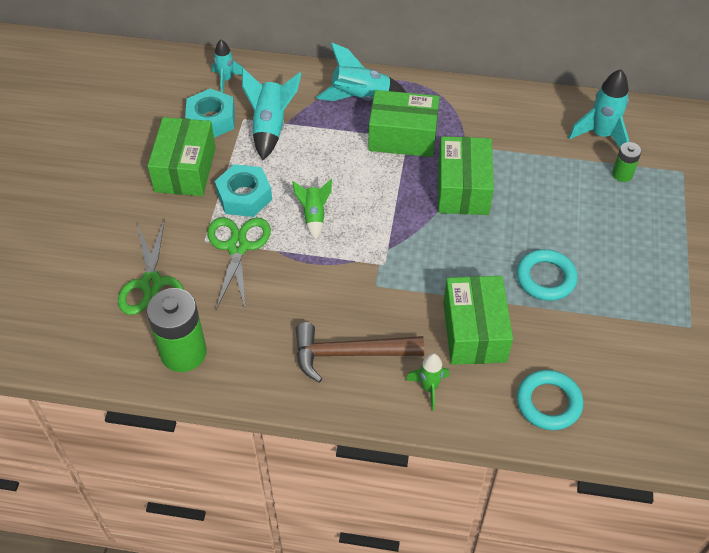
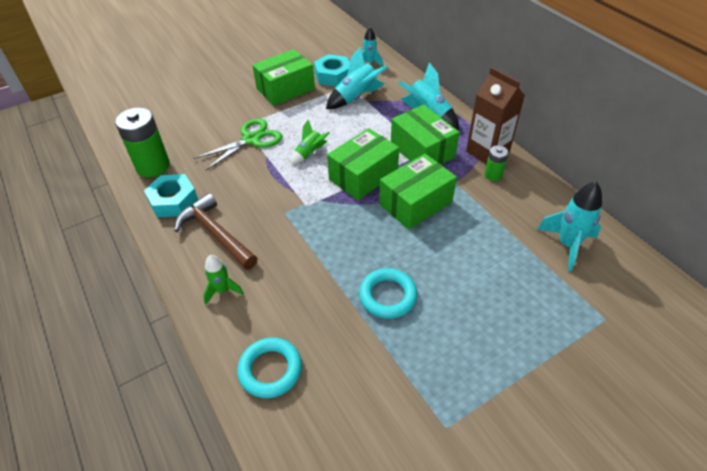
camera: 50 degrees right, 5 degrees down
green scissors [118,218,184,315] -> none
turquoise nut [215,164,272,217] -> turquoise nut moved to [144,174,198,218]
green box [443,276,513,365] -> green box moved to [327,128,399,200]
green battery [612,142,641,182] -> green battery moved to [485,145,509,181]
none -> brown carton [466,67,525,165]

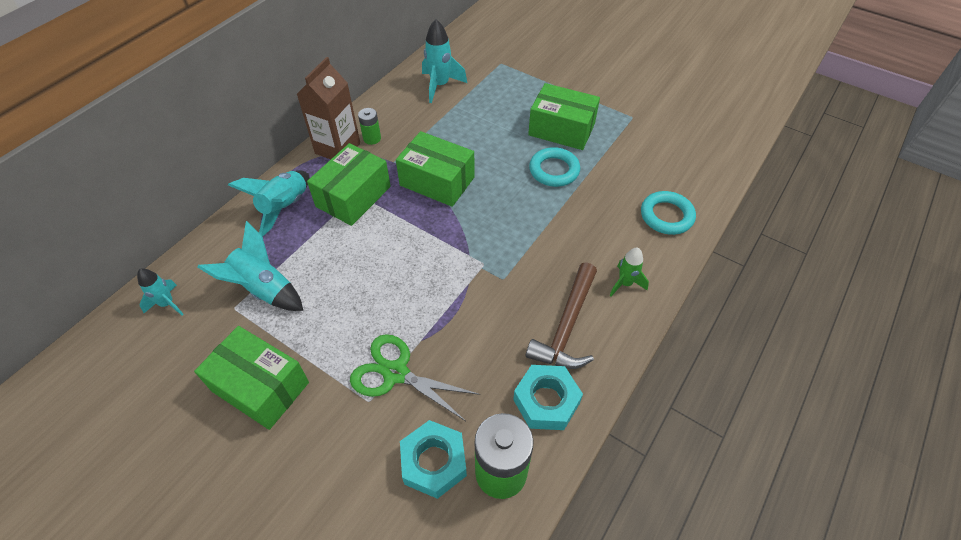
camera: 115 degrees left, 5 degrees up
green rocket [291,120,329,165] -> none
turquoise nut [314,54,350,87] -> turquoise nut moved to [400,420,467,499]
green box [327,128,399,200] -> green box moved to [528,83,600,150]

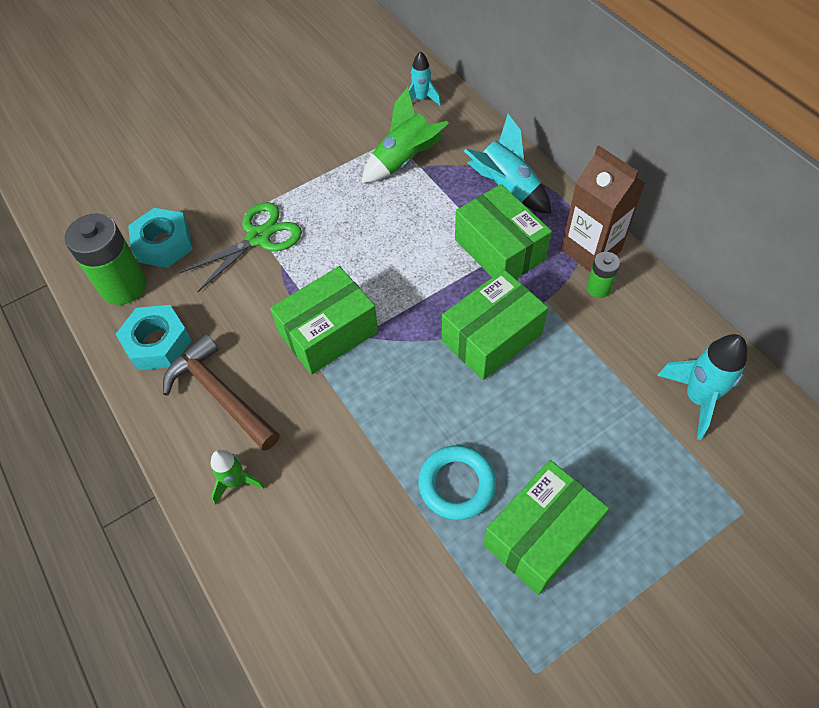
camera: 115 degrees right, 5 degrees up
green box [194,326,309,430] -> green box moved to [270,266,378,375]
turquoise rocket [197,221,303,311] -> green rocket [362,87,449,183]
turquoise ring [641,191,696,235] -> none

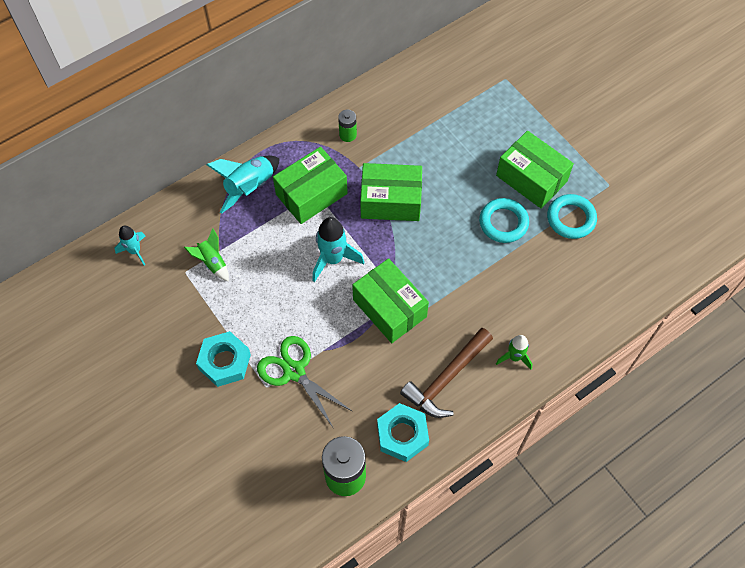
camera: 95 degrees left, 5 degrees up
turquoise nut [128,208,193,268] -> turquoise nut moved to [196,331,251,387]
green rocket [362,87,449,183] -> green rocket [184,228,229,282], size x0.62
green box [442,269,548,380] -> green box turned 45 degrees counterclockwise [360,163,422,221]
brown carton [561,145,645,272] -> none
turquoise rocket [657,334,747,440] -> turquoise rocket moved to [312,217,364,282]
none -> turquoise ring [547,194,597,239]

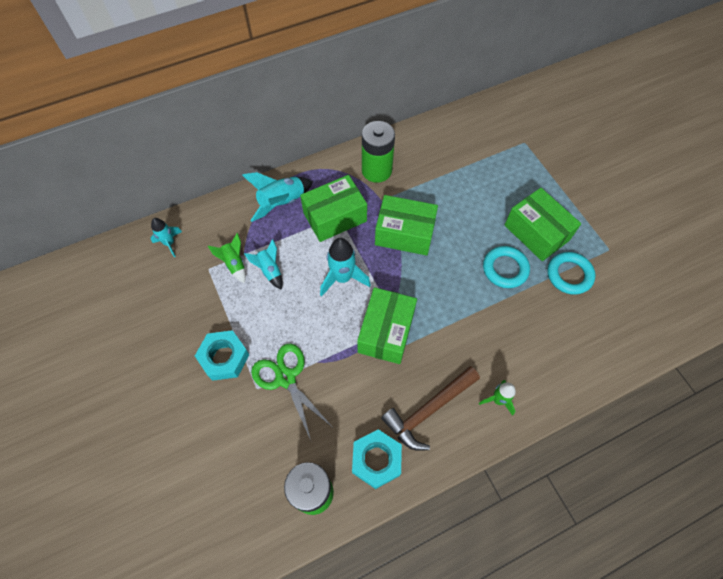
camera: 10 degrees right, 0 degrees up
green battery [338,110,357,142] -> green battery [362,121,395,183], size x1.96
green box [352,258,429,343] -> green box turned 45 degrees clockwise [357,287,417,364]
none -> turquoise rocket [244,239,283,290]

